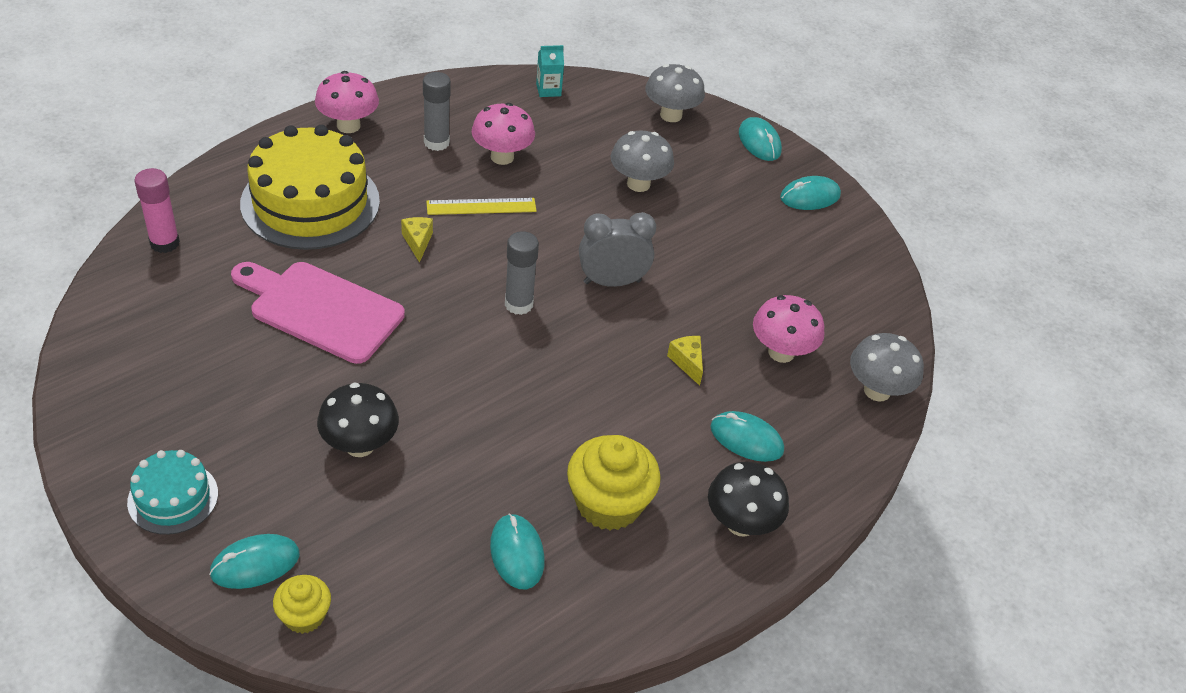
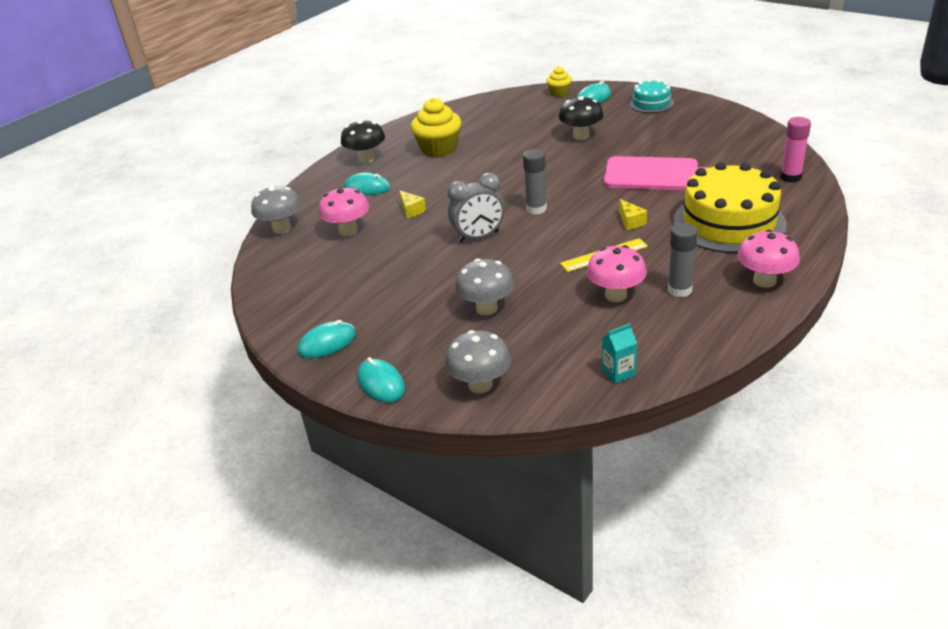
camera: 175 degrees right, 10 degrees down
turquoise mouse [490,513,545,589] -> none

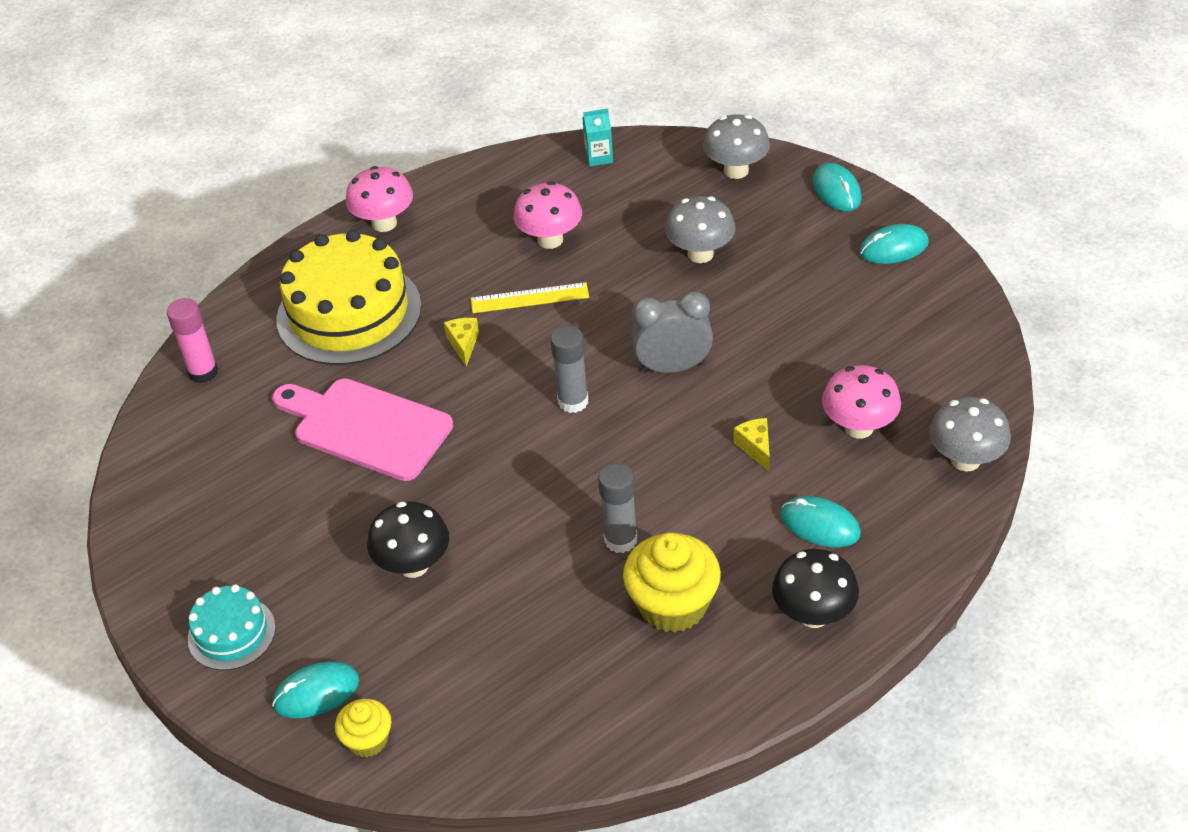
camera: 165 degrees left, 10 degrees up
grey glue stick [668,223,698,297] -> grey glue stick moved to [598,463,637,553]

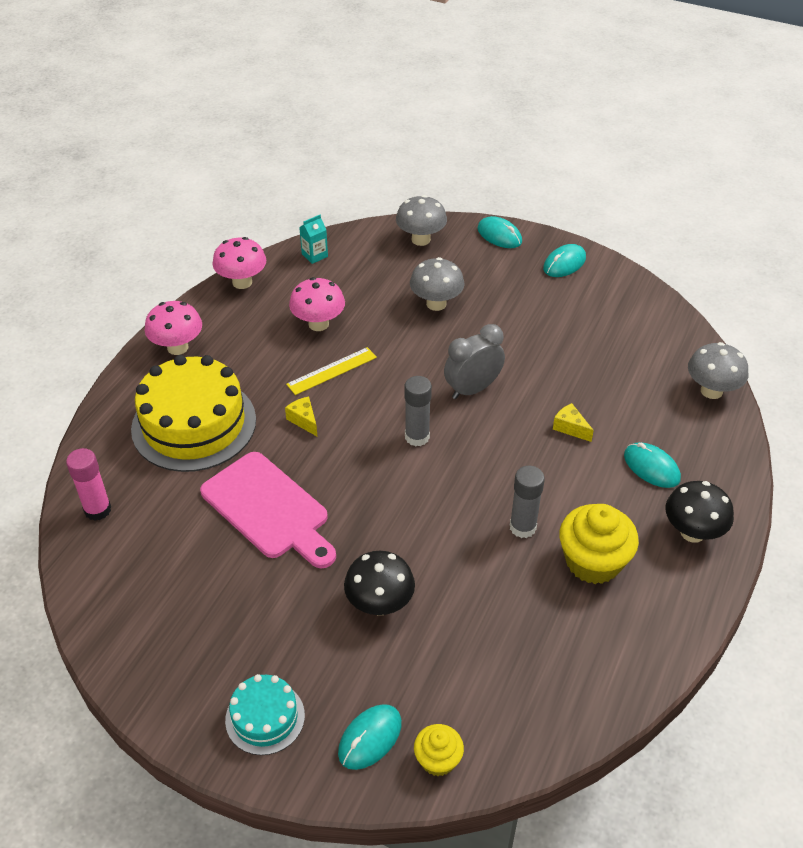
camera: 30 degrees left, 0 degrees up
pink cutting board [272,378,453,481] -> pink cutting board turned 135 degrees counterclockwise [200,452,336,569]
turquoise mouse [781,496,861,547] -> turquoise mouse turned 45 degrees clockwise [624,442,681,488]
pink mushroom [822,365,901,438] -> pink mushroom moved to [212,237,266,289]

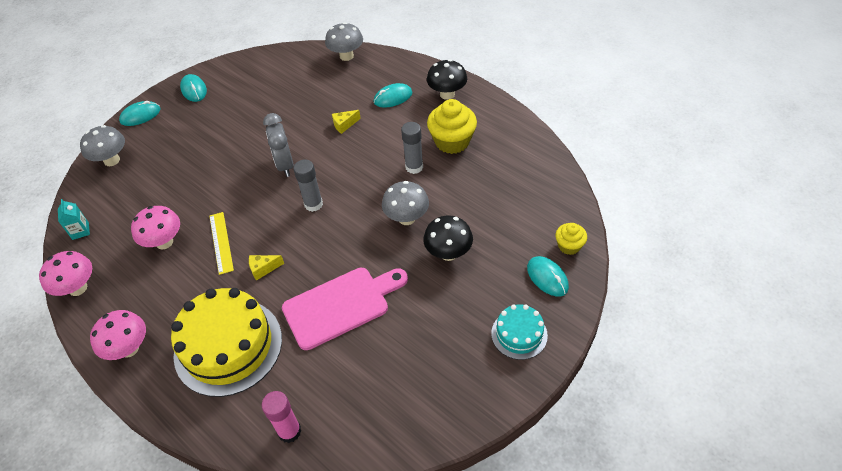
camera: 70 degrees left, 5 degrees up
grey mushroom [410,257,465,311] -> grey mushroom moved to [382,181,429,225]

